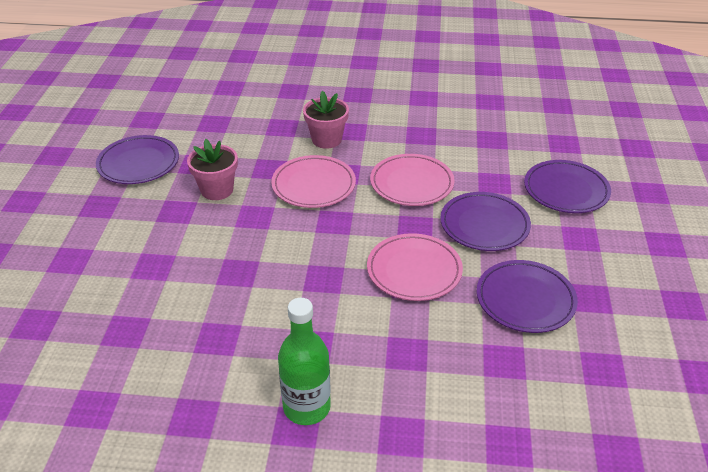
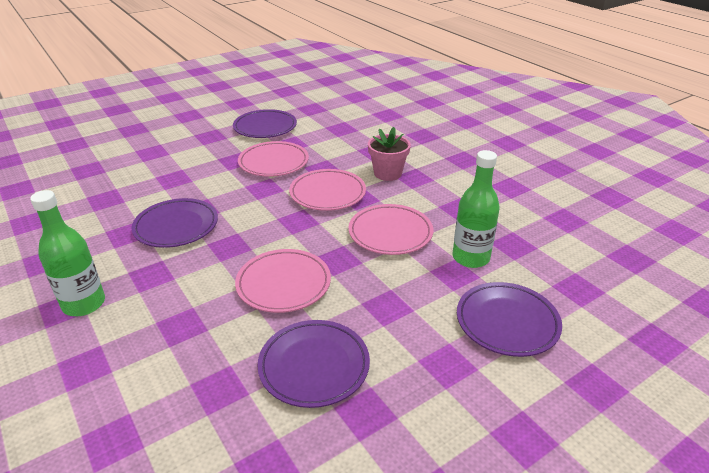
camera: 50 degrees right, 5 degrees down
pink flower pot [187,139,238,200] -> pink plate [238,141,309,177]
purple plate [440,192,531,251] -> purple plate moved to [132,198,218,248]
none -> green bottle [452,150,500,268]

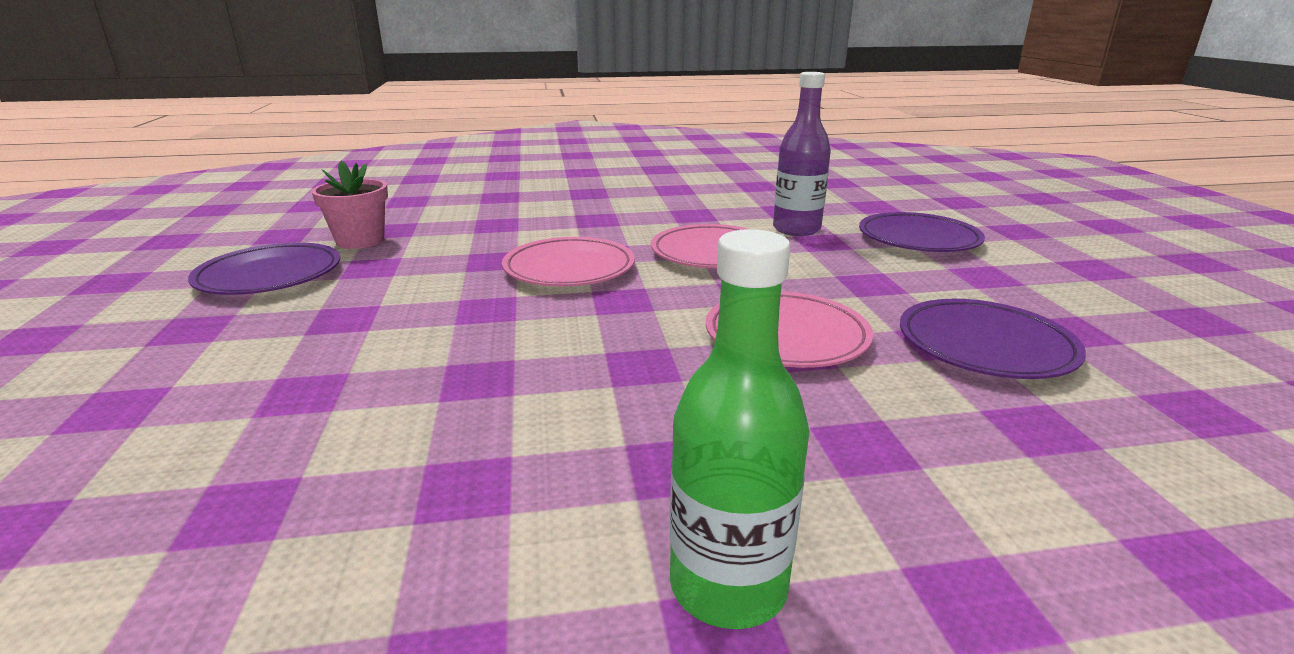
camera: 65 degrees left, 10 degrees down
purple plate [132,198,218,248] -> none
pink plate [238,141,309,177] -> none
pink flower pot [368,127,411,181] -> pink flower pot moved to [311,161,388,249]
green bottle [452,150,500,268] -> purple bottle [773,72,831,236]

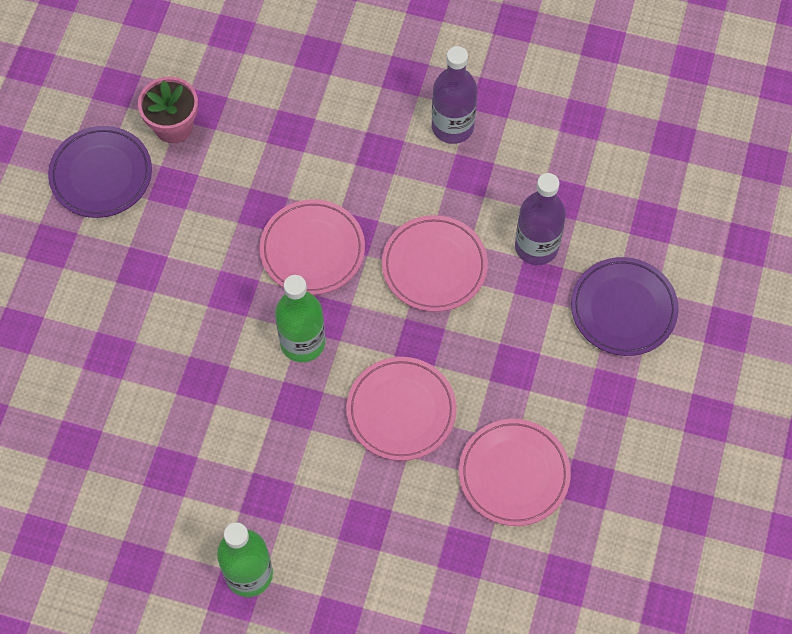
camera: 25 degrees right, 40 degrees up
purple plate [900,299,1086,379] -> pink plate [459,419,571,526]
none -> green bottle [275,275,325,362]
none -> purple bottle [432,46,477,144]

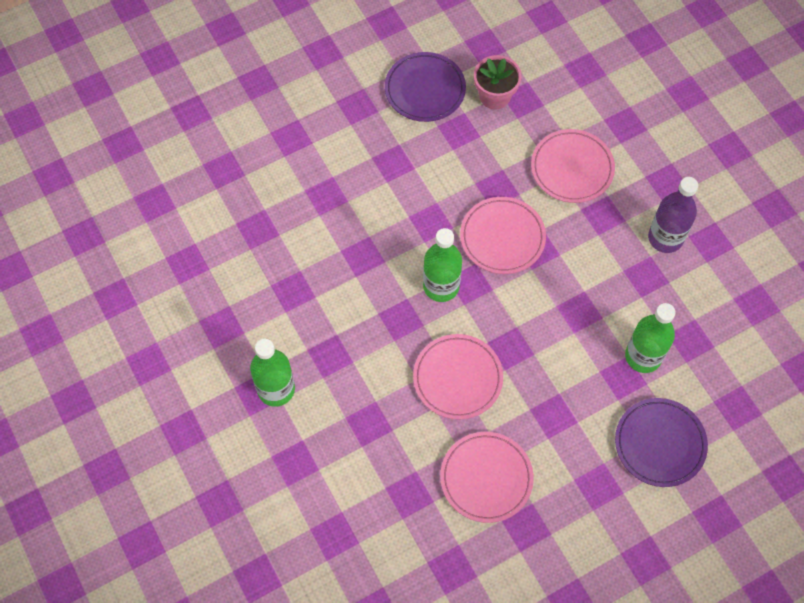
camera: 45 degrees right, 0 degrees up
pink plate [382,215,488,312] -> pink plate moved to [531,129,615,203]
purple bottle [515,173,566,265] -> green bottle [625,303,675,373]

